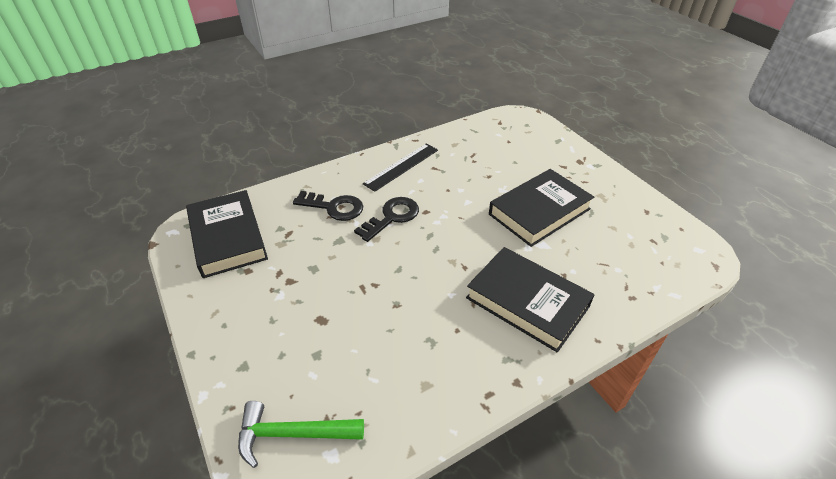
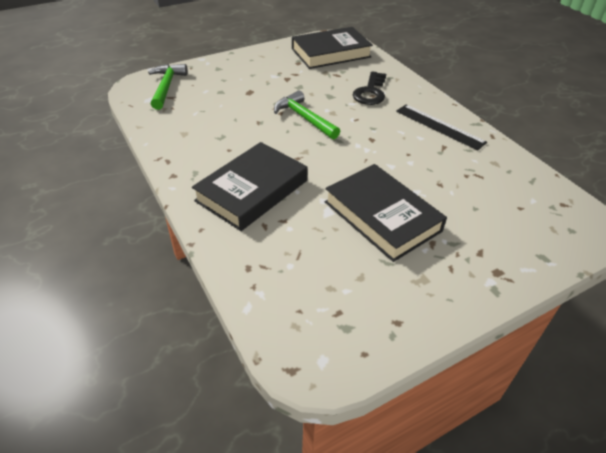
camera: 90 degrees right, 0 degrees up
black key [354,197,419,242] -> none
none -> green hammer [274,90,340,140]

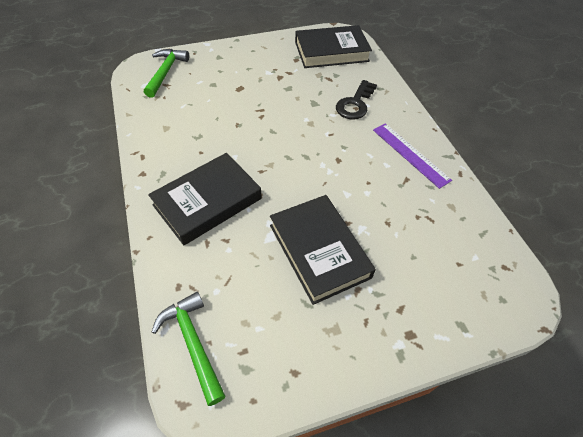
camera: 10 degrees right, 10 degrees up
green hammer [274,90,340,140] -> green hammer moved to [152,292,226,406]
black ruler [396,104,487,150] -> purple ruler [373,123,452,189]

